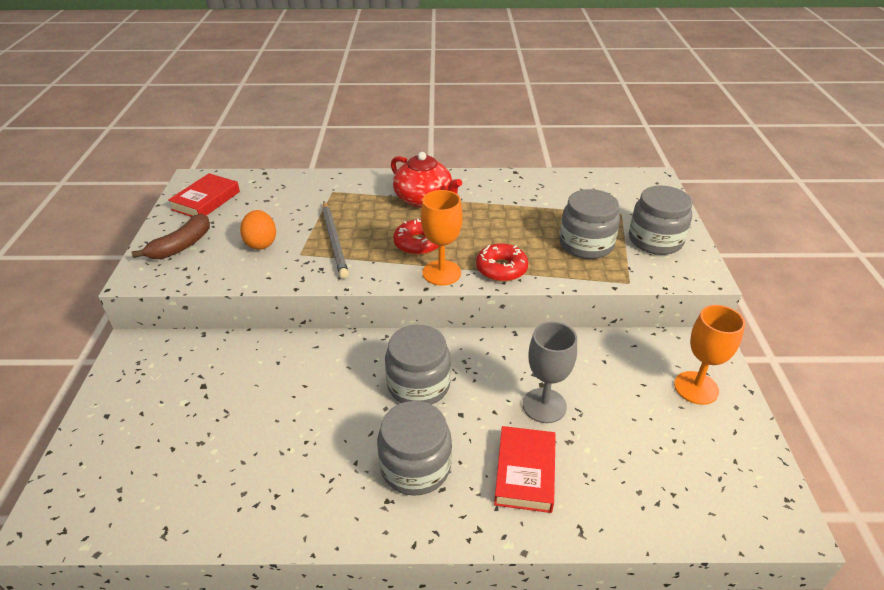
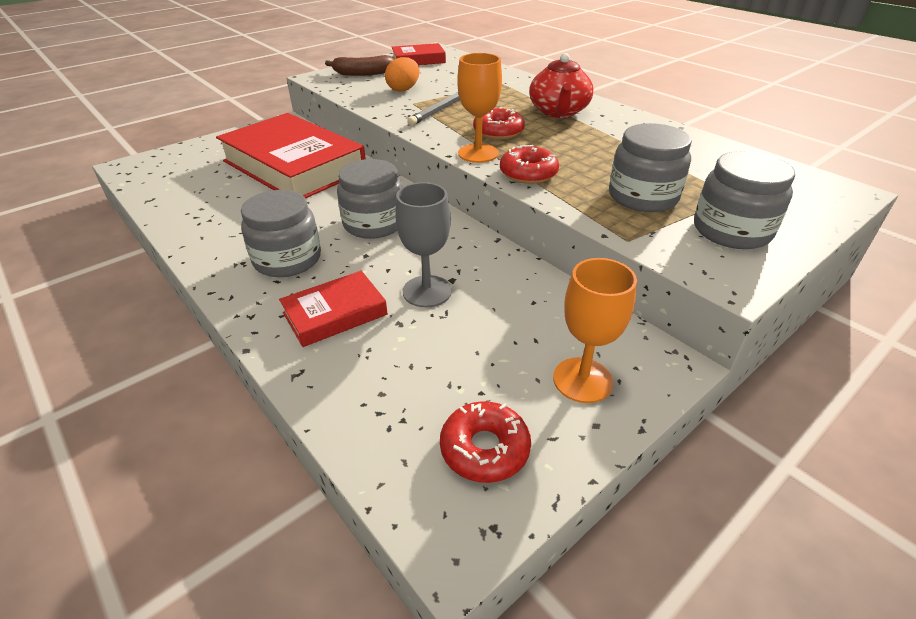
camera: 50 degrees right, 0 degrees up
none -> red book [216,113,366,198]
none -> red donut [440,401,531,483]

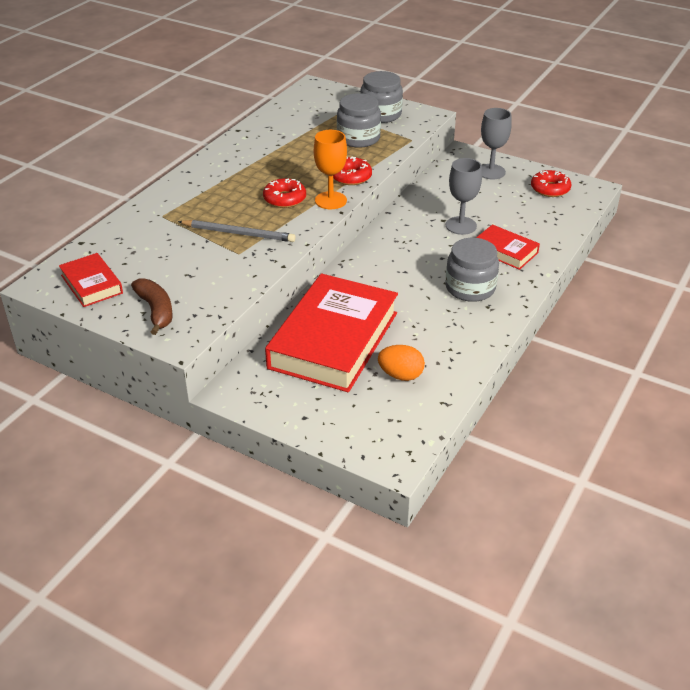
camera: 110 degrees left, 0 degrees up
grey jar [337,159,402,239] -> none
orange egg [385,57,420,92] -> orange egg moved to [378,345,425,381]
red teapot [529,53,593,118] -> none
orange goblet [553,258,637,403] -> grey goblet [481,108,512,179]

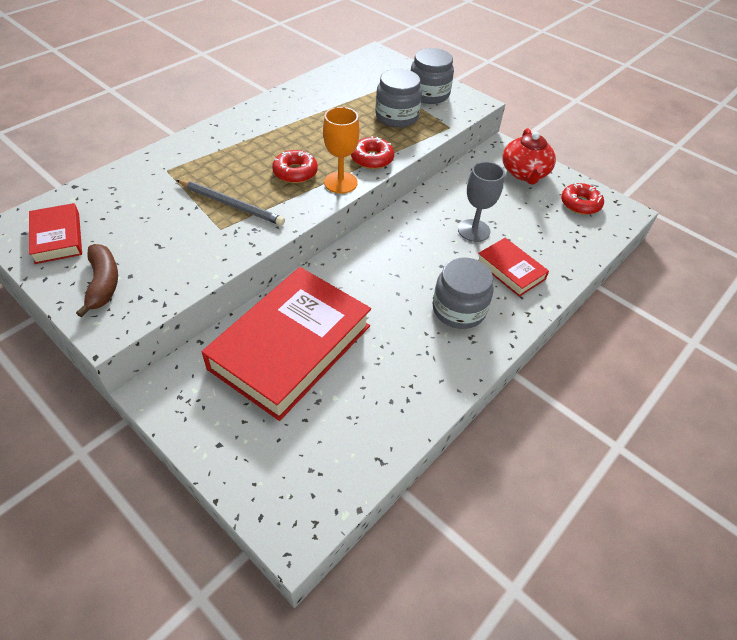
camera: 10 degrees right, 10 degrees up
orange egg [378,345,425,381] -> none
grey goblet [481,108,512,179] -> red teapot [502,128,556,184]

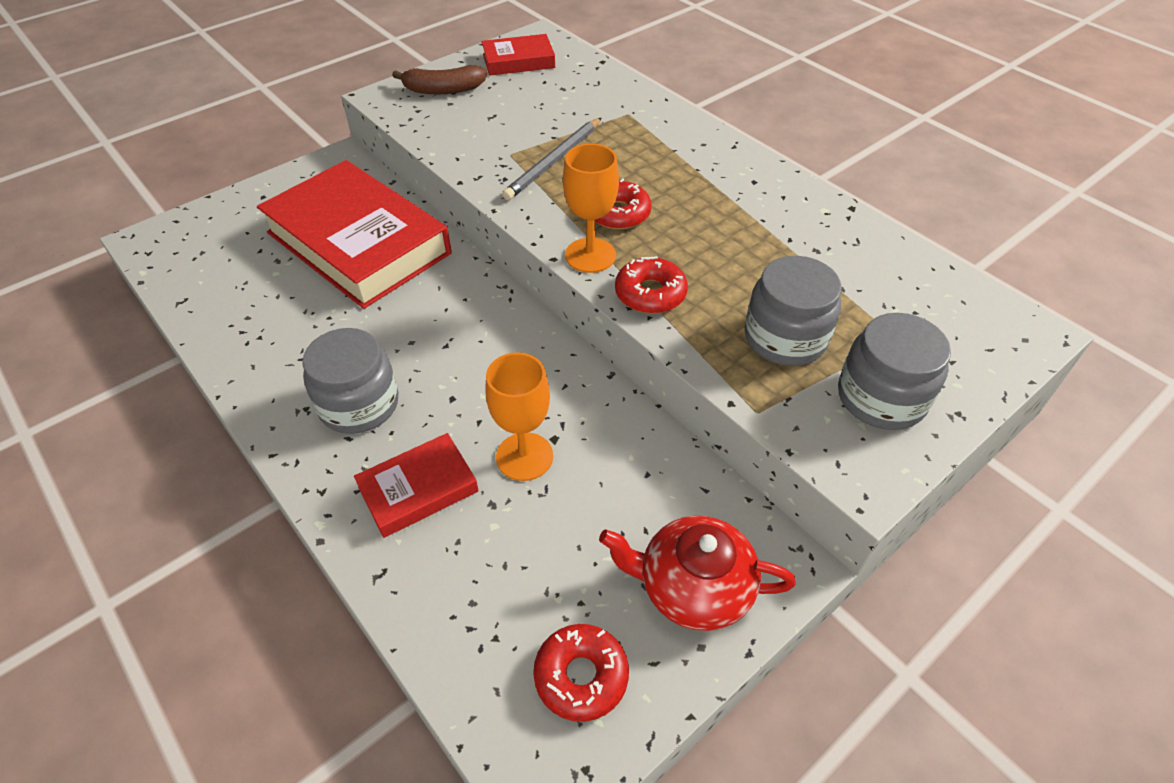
camera: 100 degrees right, 0 degrees up
grey goblet [458,162,505,242] -> orange goblet [486,352,553,481]

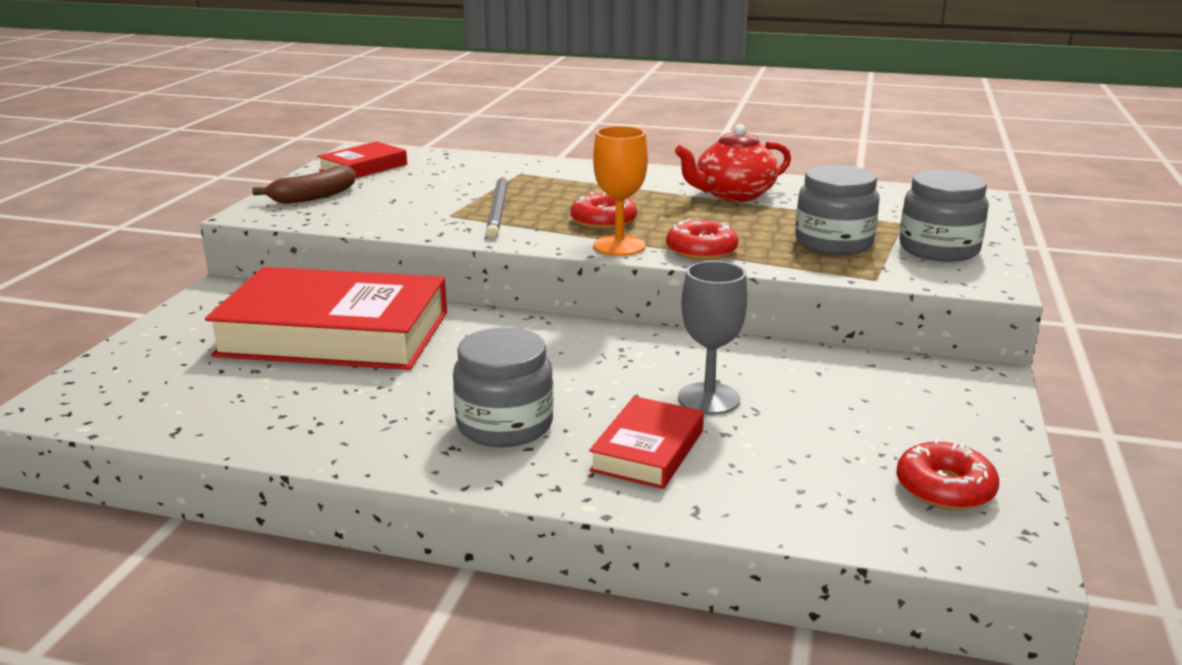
camera: 35 degrees left, 25 degrees down
orange goblet [486,352,553,481] -> grey goblet [678,261,748,415]
red teapot [599,516,796,631] -> red teapot moved to [675,124,791,202]

